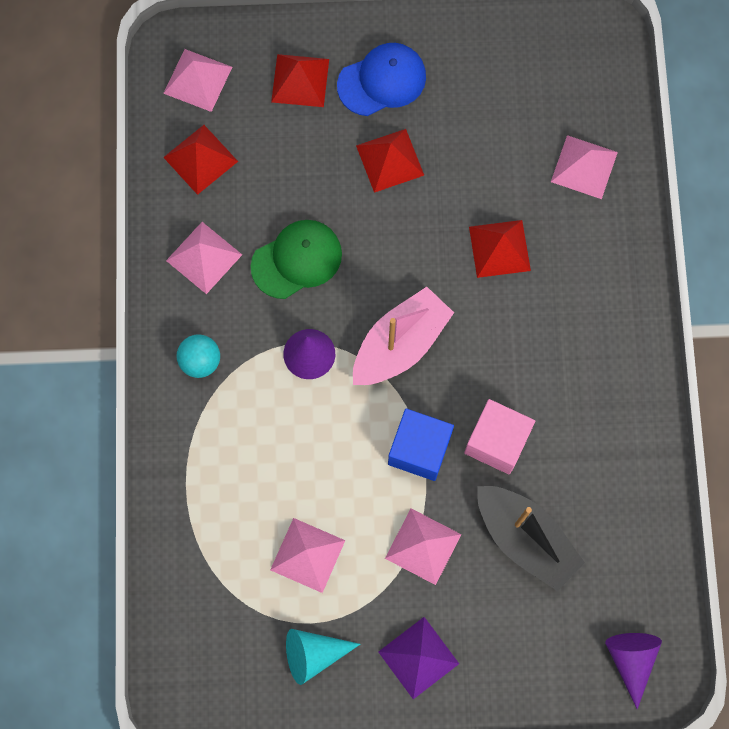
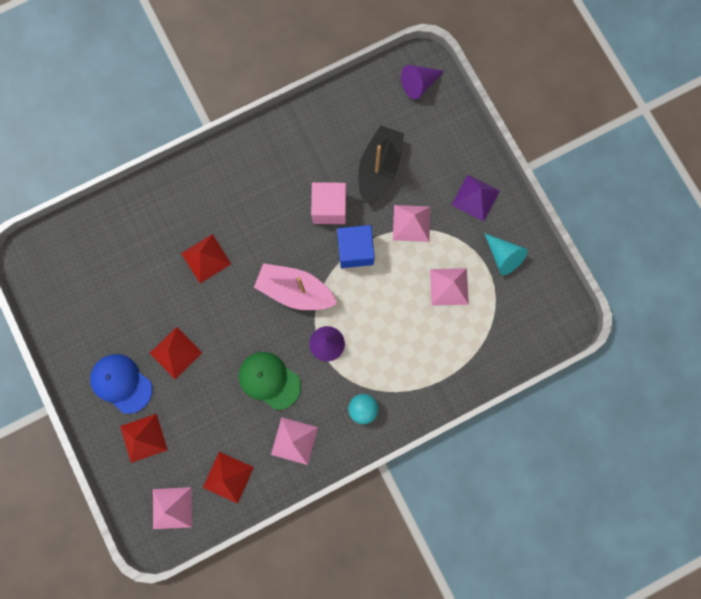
camera: 115 degrees left, 5 degrees up
pink pyramid [551,135,618,199] -> none

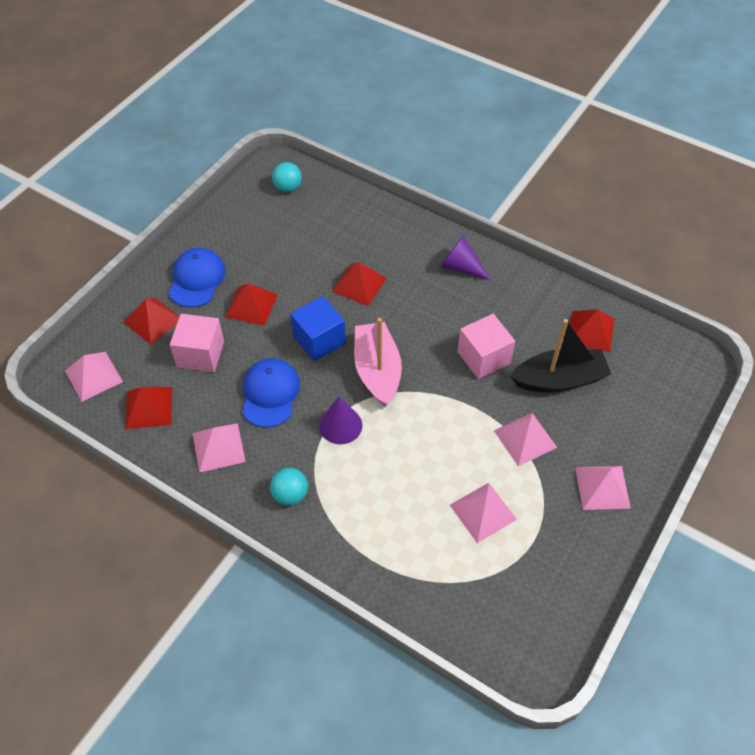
camera: 60 degrees right, 25 degrees down
green cap [239,352,301,410] -> blue cap [242,358,300,428]
blue cube [337,225,375,268] -> blue cube moved to [291,296,346,361]
purple cone [401,65,444,99] -> purple cone moved to [440,236,491,280]
purple pyramid [452,175,500,222] -> pink pyramid [575,466,631,510]
turquoise cone [484,233,528,275] -> none
none -> pink cube [170,314,224,372]
none -> turquoise ball [272,162,302,192]
none -> red pyramid [570,309,614,352]

